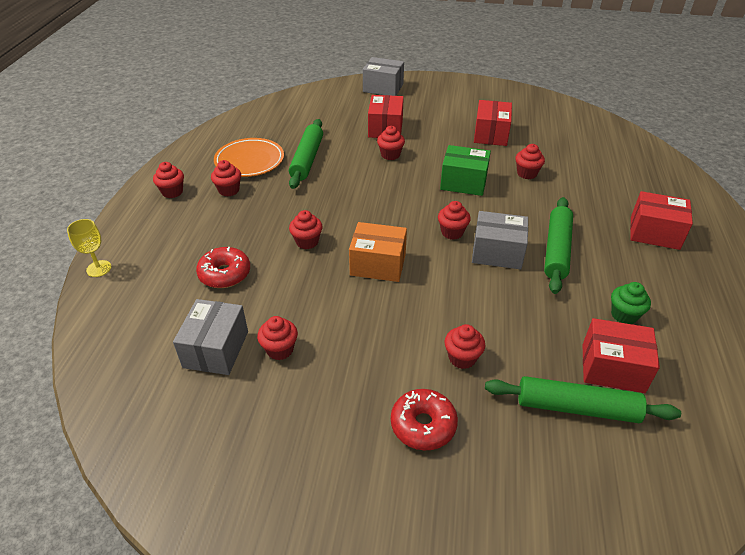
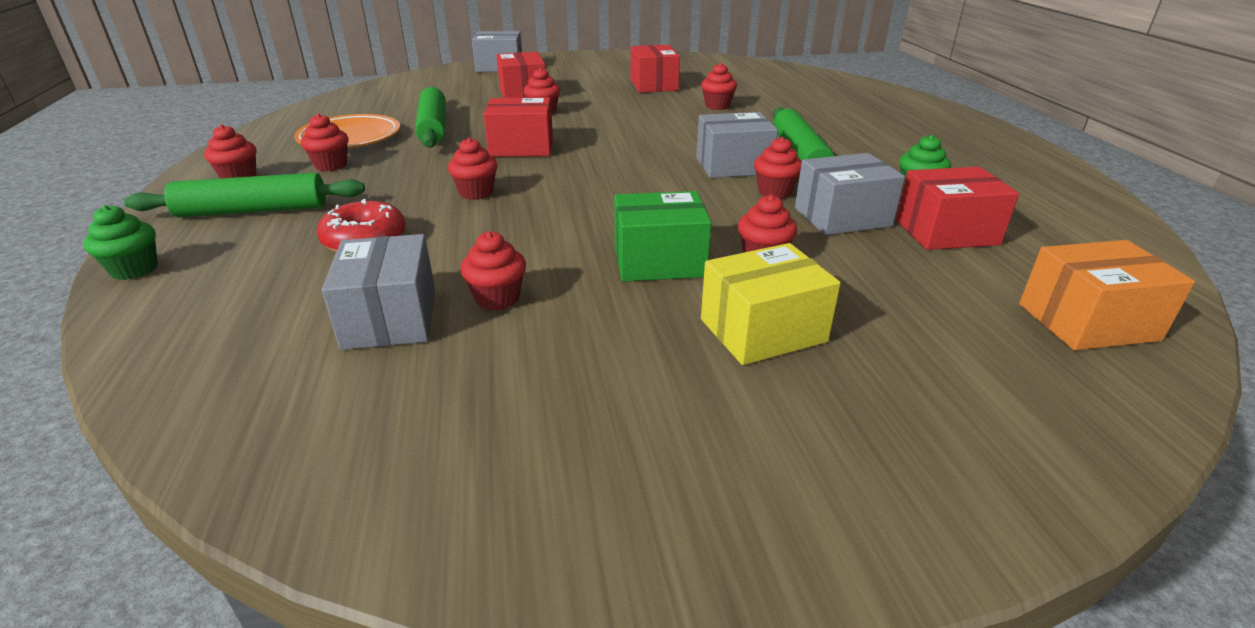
camera: 20 degrees left, 10 degrees down
yellow goblet [67,219,111,277] -> green cupcake [83,205,158,280]
orange box [349,222,407,282] -> orange box moved to [1019,240,1195,350]
red donut [391,389,458,450] -> yellow box [701,243,841,365]
red cupcake [438,201,471,240] -> red cupcake moved to [754,137,802,199]
green box [440,145,491,196] -> green box moved to [614,191,712,282]
green rolling pin [485,376,681,423] -> green rolling pin moved to [124,173,365,217]
red box [630,191,693,250] -> red box moved to [483,97,553,157]
none -> grey box [795,153,905,235]

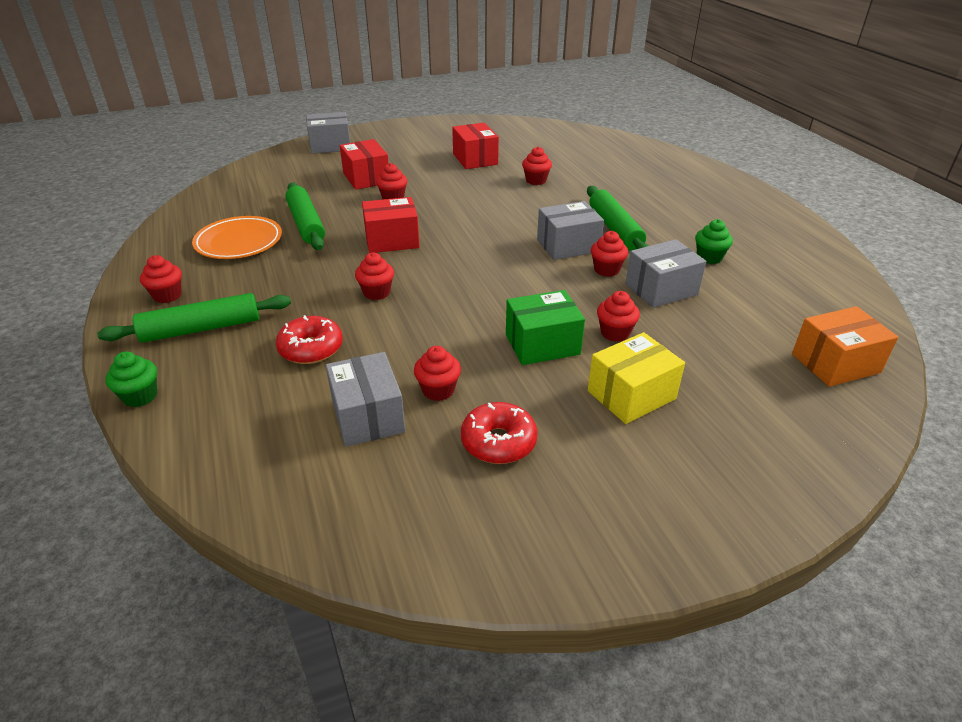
camera: 10 degrees left, 5 degrees up
red cupcake [301,113,348,171] -> none
red box [895,167,1019,250] -> none
none -> red donut [461,402,538,464]

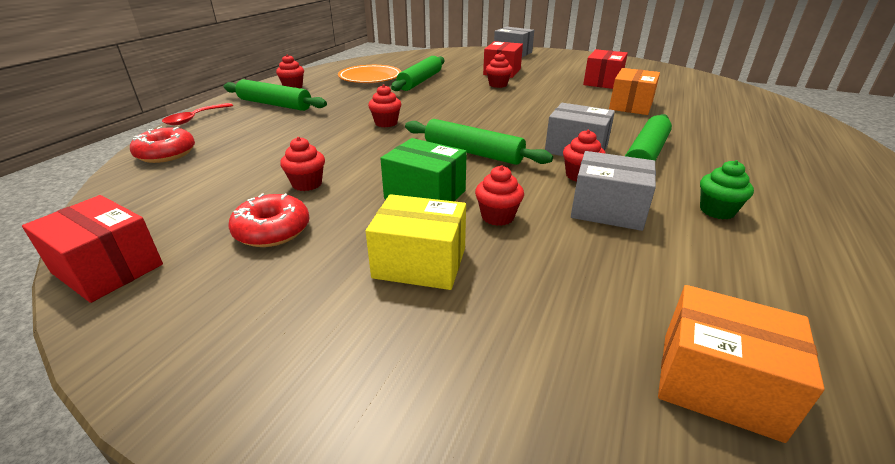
camera: 45 degrees right, 5 degrees down
green cupcake [105,351,157,407] -> red spoon [162,103,233,125]
red donut [276,315,343,364] -> red donut moved to [130,127,195,163]
grey box [326,352,405,447] -> none
red box [362,197,420,253] -> red box moved to [22,195,163,303]
red cupcake [522,147,552,185] -> orange box [609,68,660,115]
none -> green rolling pin [405,119,553,165]

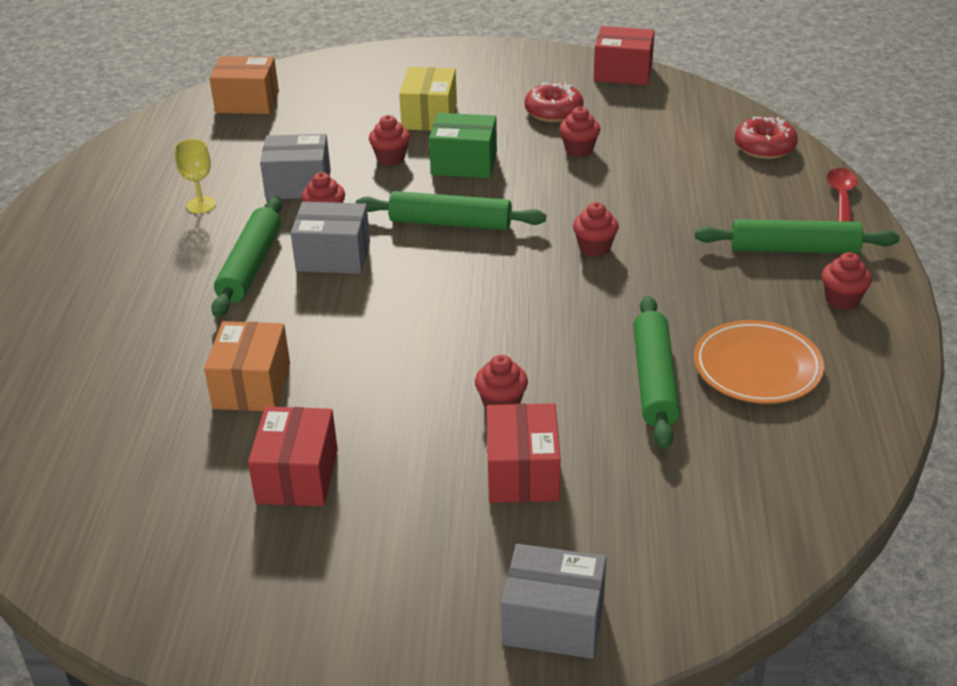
camera: 160 degrees right, 5 degrees up
yellow box [366,194,466,290] -> yellow box turned 75 degrees counterclockwise [399,67,457,131]
green cupcake [700,160,754,219] -> yellow goblet [174,139,216,213]

